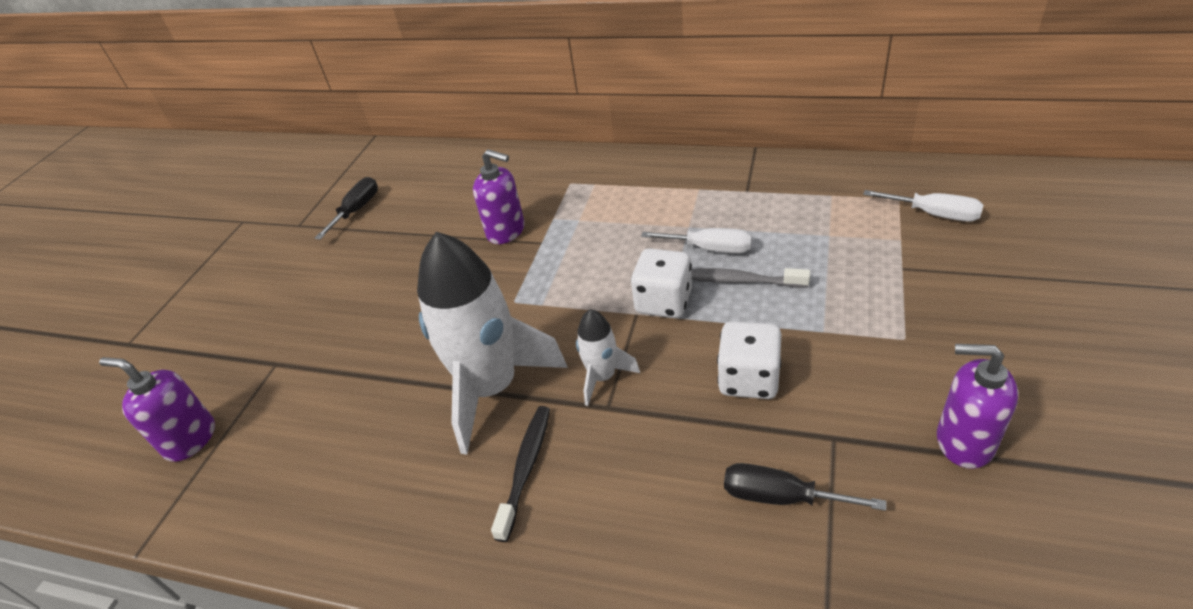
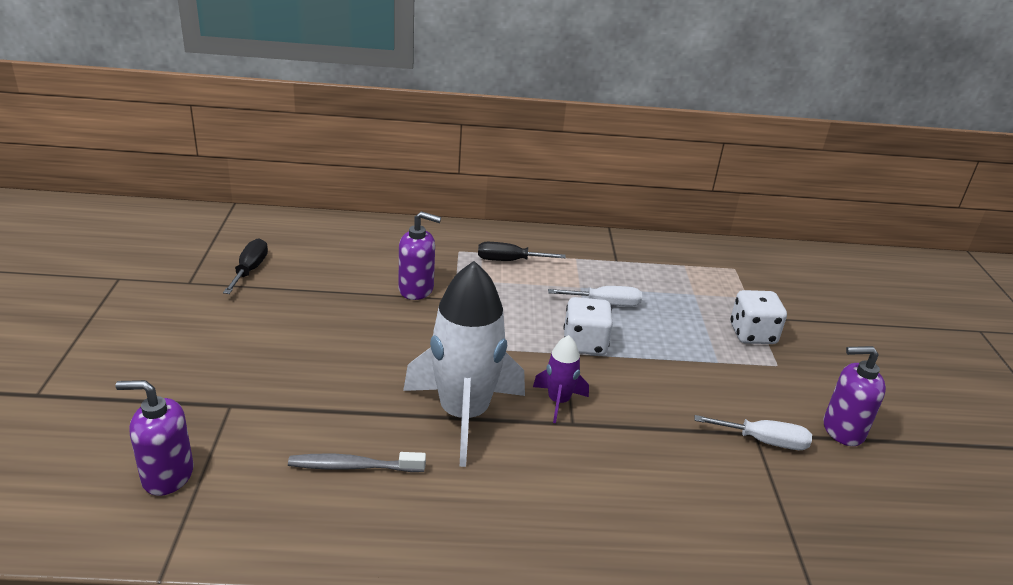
camera: 25 degrees left, 10 degrees down
black toothbrush [491,406,550,542] -> none
white rocket [576,309,640,406] -> purple rocket [533,335,589,423]
grey toothbrush [691,268,810,288] -> grey toothbrush moved to [288,452,426,472]
white dice [717,321,781,399] -> white dice moved to [730,290,787,344]
black screwdriver [724,463,886,511] -> black screwdriver moved to [478,242,566,261]
white screwdriver [863,190,983,221] -> white screwdriver moved to [694,415,812,450]

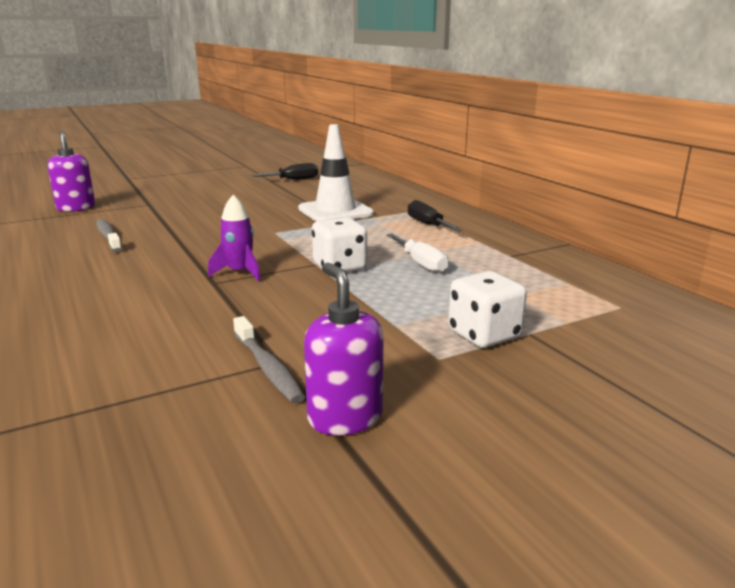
camera: 65 degrees right, 10 degrees down
purple soap dispenser [399,211,441,300] -> white traffic cone [298,124,374,222]
white rocket [403,261,525,467] -> none
white screwdriver [694,415,812,450] -> grey toothbrush [233,316,305,403]

